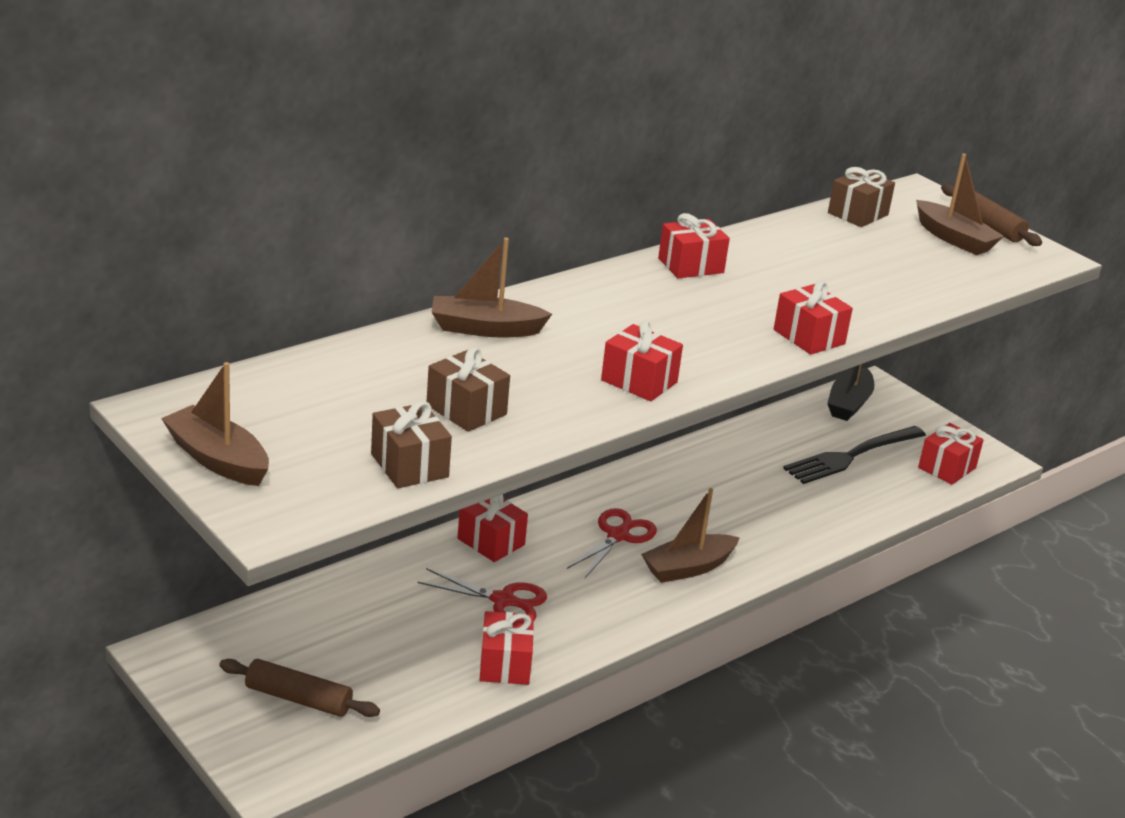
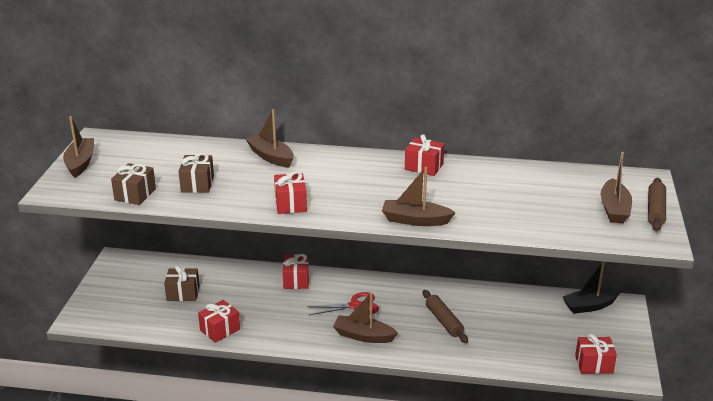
camera: 50 degrees right, 0 degrees up
brown rolling pin [219,659,380,717] -> brown rolling pin moved to [423,290,468,343]
red scissors [418,568,547,620] -> none
red gift [774,281,853,355] -> brown boat [382,167,456,226]
black fork [783,426,926,484] -> none
brown gift [828,167,895,227] -> brown gift moved to [164,265,200,301]

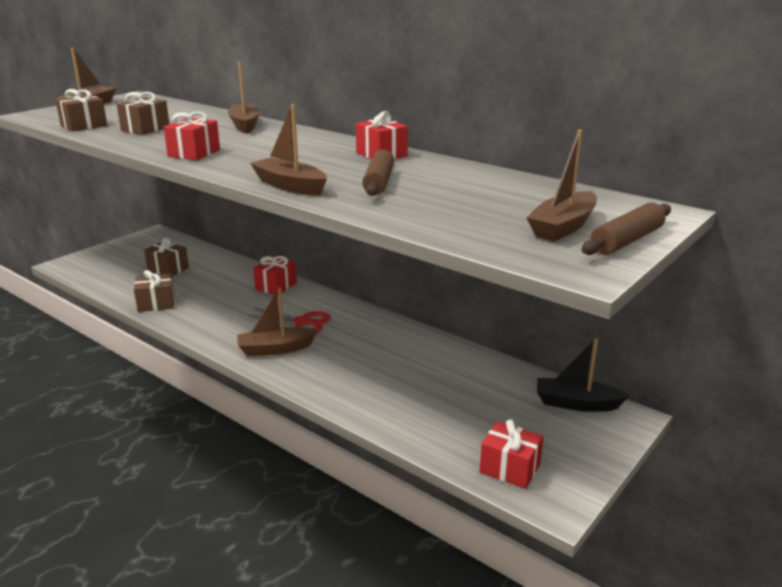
camera: 30 degrees right, 5 degrees down
red gift [198,300,240,343] -> brown gift [134,270,175,312]
brown boat [333,293,398,343] -> brown boat turned 60 degrees counterclockwise [237,287,317,356]
brown rolling pin [423,290,468,343] -> brown rolling pin moved to [362,149,394,196]

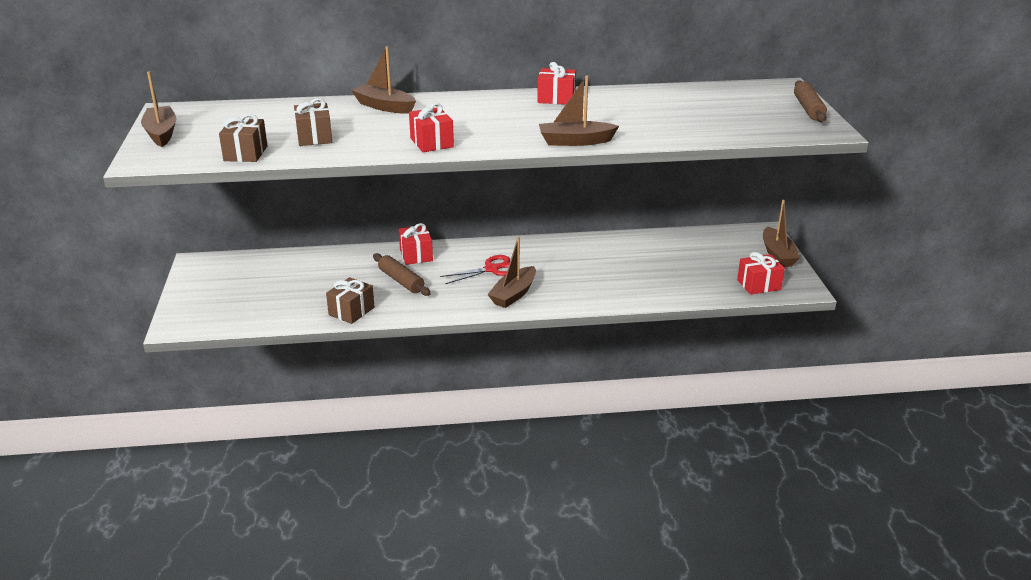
camera: 45 degrees left, 5 degrees up
brown gift [144,237,189,276] -> none
brown rolling pin [362,149,394,196] -> brown rolling pin moved to [373,253,431,296]
brown boat [526,130,597,242] -> brown boat moved to [763,200,800,267]
black boat [537,338,629,412] -> none

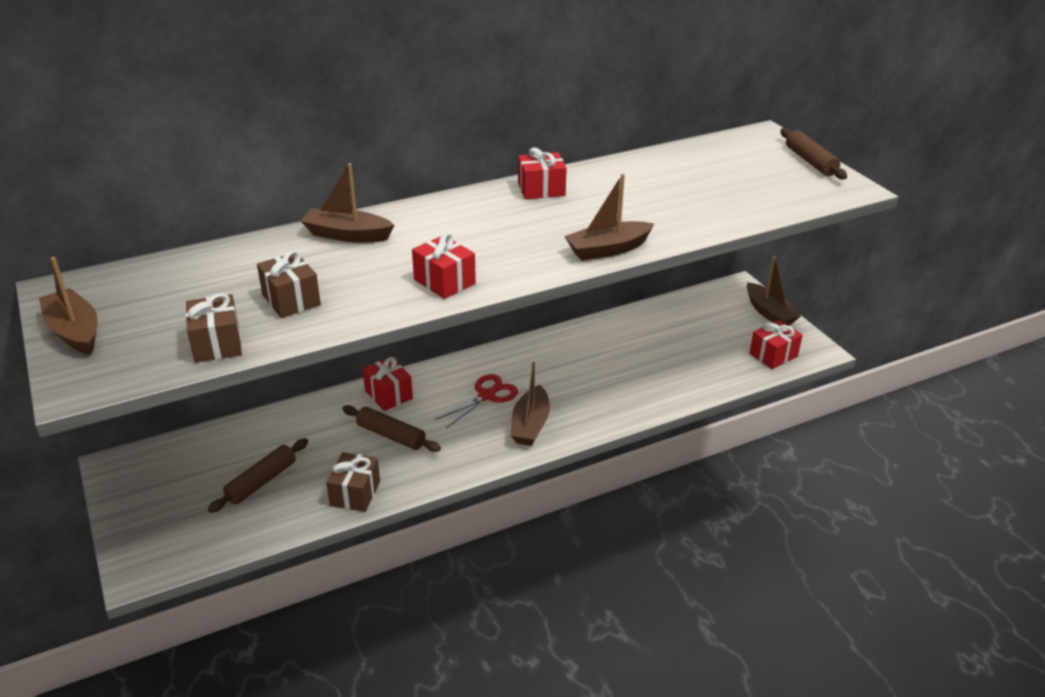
camera: 20 degrees left, 5 degrees up
none -> brown rolling pin [208,438,308,513]

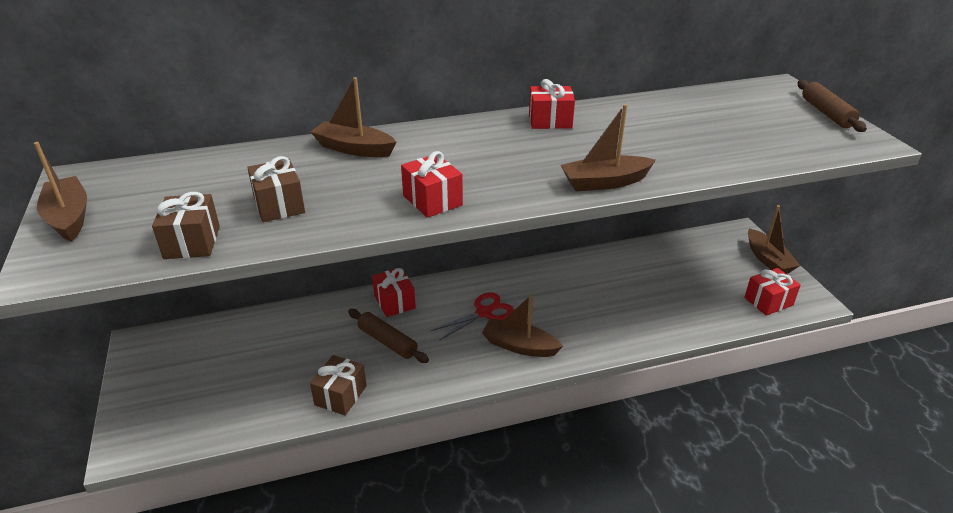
camera: 10 degrees right, 0 degrees up
brown rolling pin [208,438,308,513] -> none
brown boat [511,362,550,446] -> brown boat turned 90 degrees clockwise [482,294,563,357]

